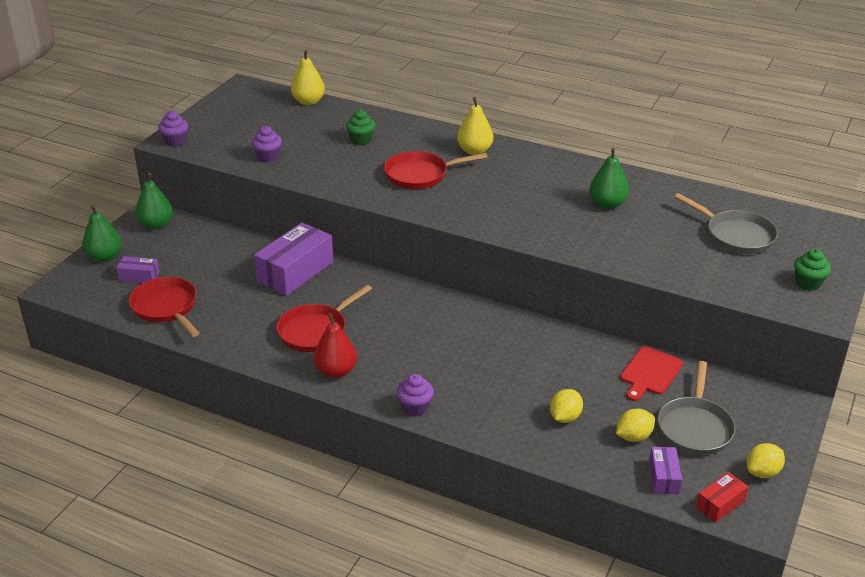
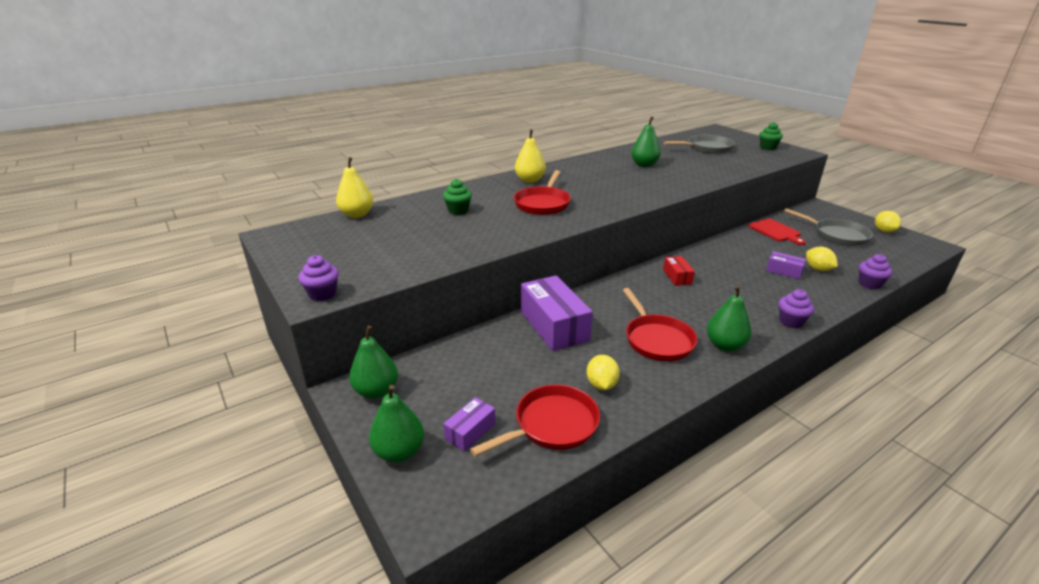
camera: 60 degrees left, 5 degrees down
red pan [129,277,200,337] -> red pan turned 150 degrees clockwise [470,385,600,457]
purple cupcake [251,126,282,163] -> purple cupcake moved to [859,254,892,290]
red pear [314,313,357,378] -> green pear [707,285,752,351]
yellow lemon [616,409,655,442] -> yellow lemon moved to [587,355,620,390]
purple box [649,447,682,494] -> purple box moved to [766,251,806,279]
red box [696,472,749,522] -> red box moved to [663,256,695,286]

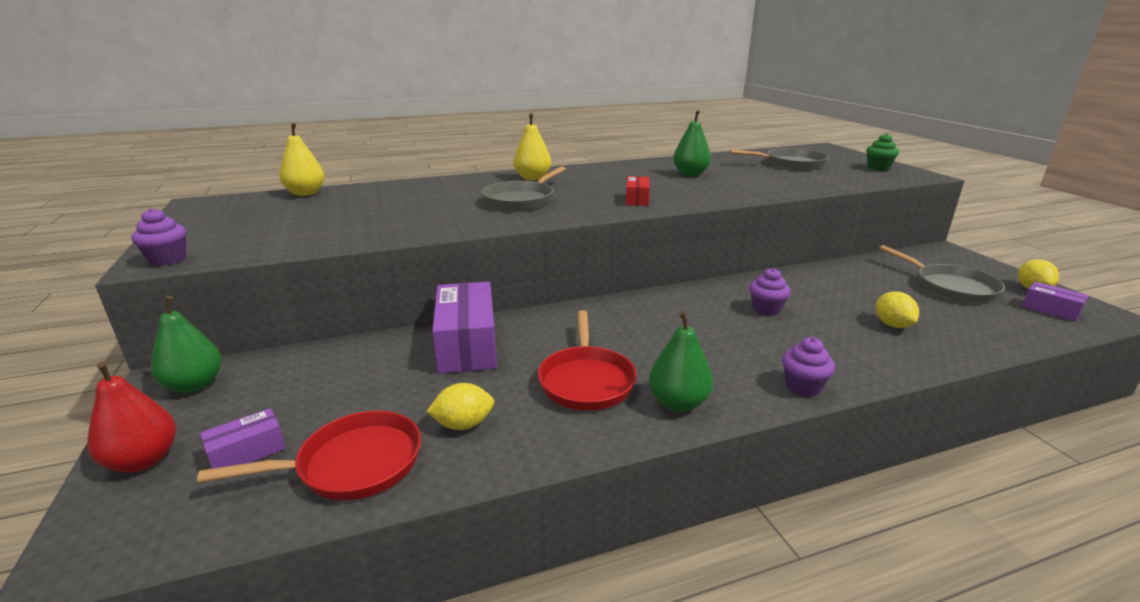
camera: 15 degrees right, 5 degrees down
green pear [369,385,424,462] -> red pear [87,361,176,472]
green cupcake [443,179,472,215] -> none
red pan [514,170,571,215] -> grey pan [481,166,566,211]
yellow lemon [587,355,620,390] -> yellow lemon turned 60 degrees clockwise [426,383,494,430]
red box [663,256,695,286] -> red box moved to [626,176,650,206]
red cutting board [748,219,806,245] -> none
purple box [766,251,806,279] -> purple box moved to [1022,282,1089,322]
purple cupcake [859,254,892,290] -> purple cupcake moved to [750,268,791,316]

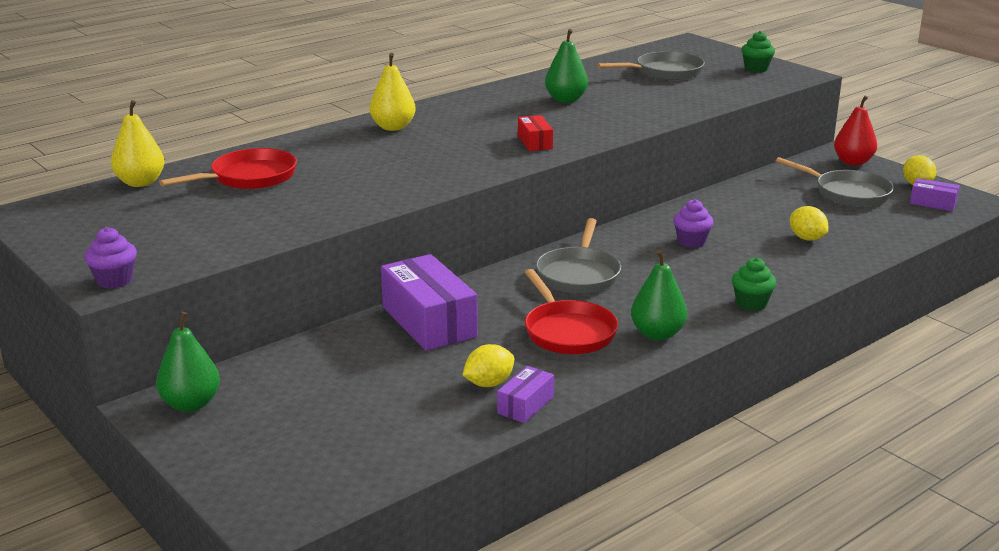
camera: 20 degrees left, 0 degrees up
red pear [87,361,176,472] -> red pear moved to [834,96,877,166]
red pan [197,410,421,500] -> red pan moved to [159,148,297,189]
purple box [200,408,286,469] -> purple box moved to [497,366,554,423]
grey pan [481,166,566,211] -> grey pan moved to [536,218,621,294]
purple cupcake [782,337,835,397] -> green cupcake [732,257,776,311]

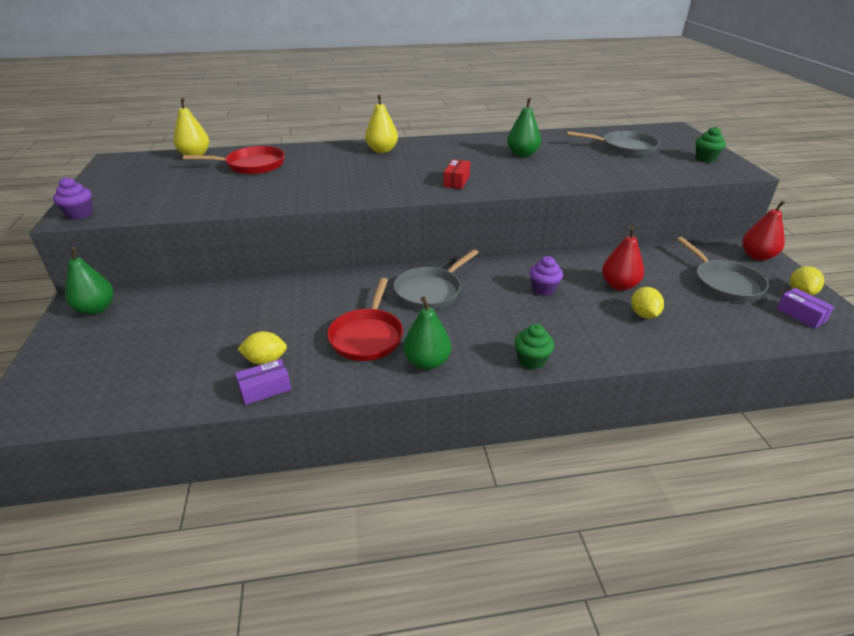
camera: 30 degrees right, 10 degrees up
purple box [381,254,478,351] -> none
none -> red pear [602,227,644,291]

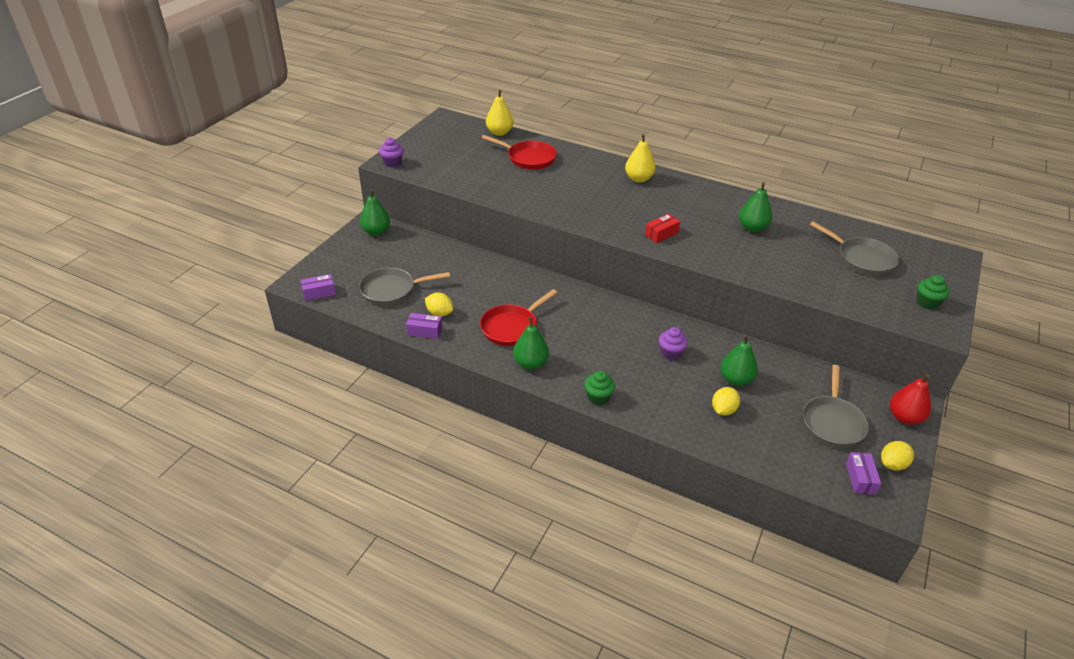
camera: 35 degrees right, 5 degrees up
grey pan [393,249,479,309] -> grey pan moved to [359,268,450,305]
red pear [602,227,644,291] -> green pear [720,334,758,386]
none -> purple box [301,274,336,301]

